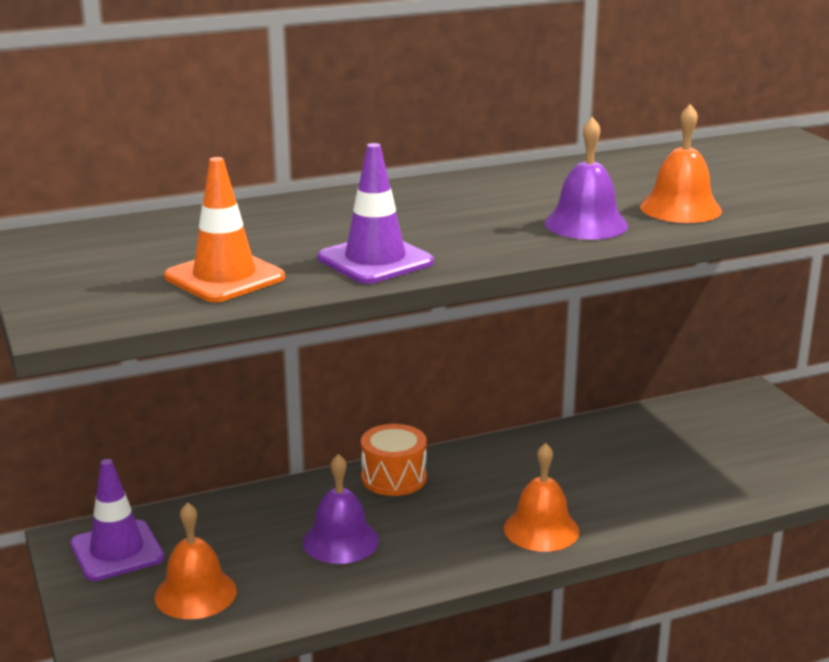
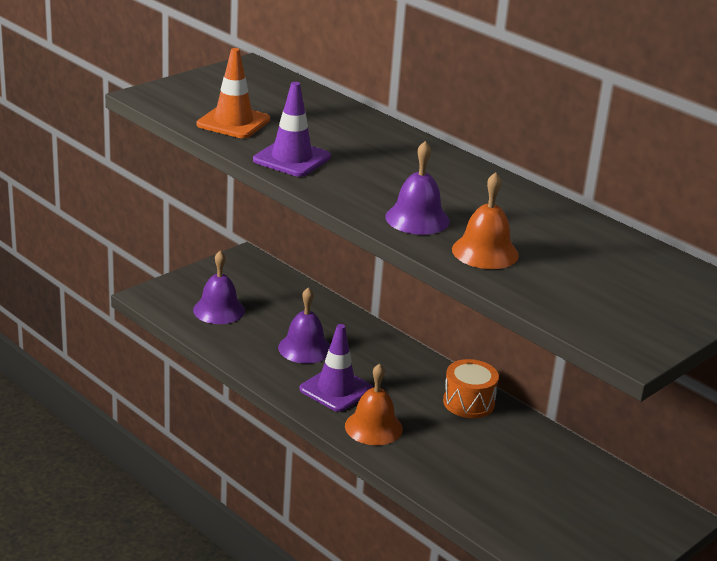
camera: 65 degrees right, 5 degrees up
purple traffic cone [70,459,164,581] -> purple traffic cone moved to [299,324,373,412]
orange bell [154,502,237,619] -> purple bell [193,251,245,324]
orange drum [361,424,427,496] -> orange drum moved to [443,359,499,418]

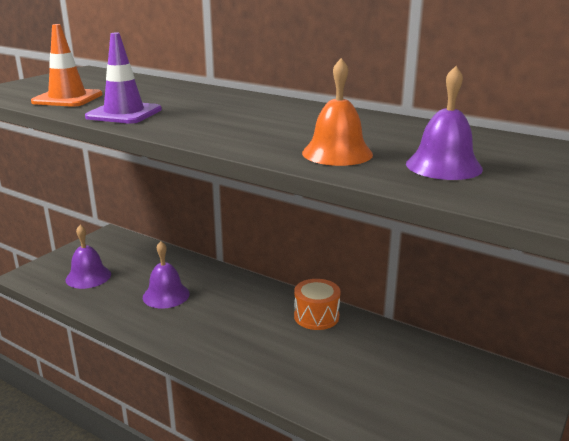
camera: 10 degrees left, 5 degrees down
purple traffic cone [299,324,373,412] -> none
orange bell [345,363,403,445] -> none
purple bell [385,141,450,235] -> purple bell moved to [406,66,483,180]

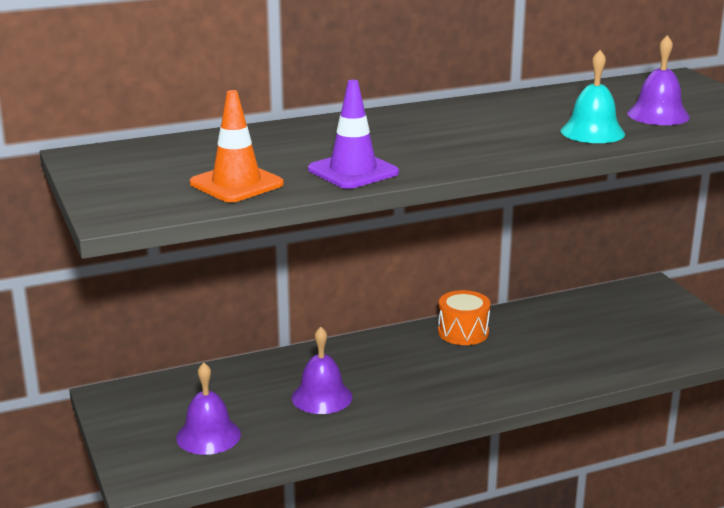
camera: 55 degrees left, 0 degrees up
orange bell [302,58,373,166] -> turquoise bell [561,50,625,143]

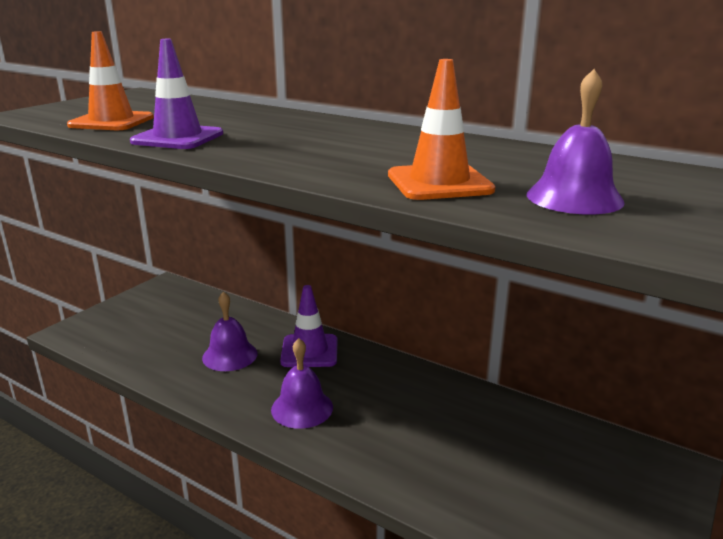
camera: 55 degrees right, 0 degrees up
purple bell [176,362,241,455] -> purple bell moved to [271,338,333,429]
orange drum [438,290,490,345] -> none
turquoise bell [561,50,625,143] -> orange traffic cone [388,59,495,200]
none -> purple traffic cone [280,285,337,367]

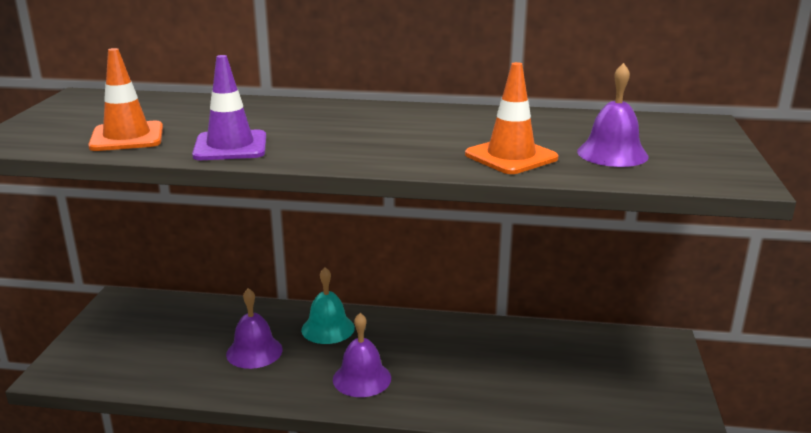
camera: 25 degrees left, 0 degrees up
purple traffic cone [280,285,337,367] -> turquoise bell [301,267,355,344]

